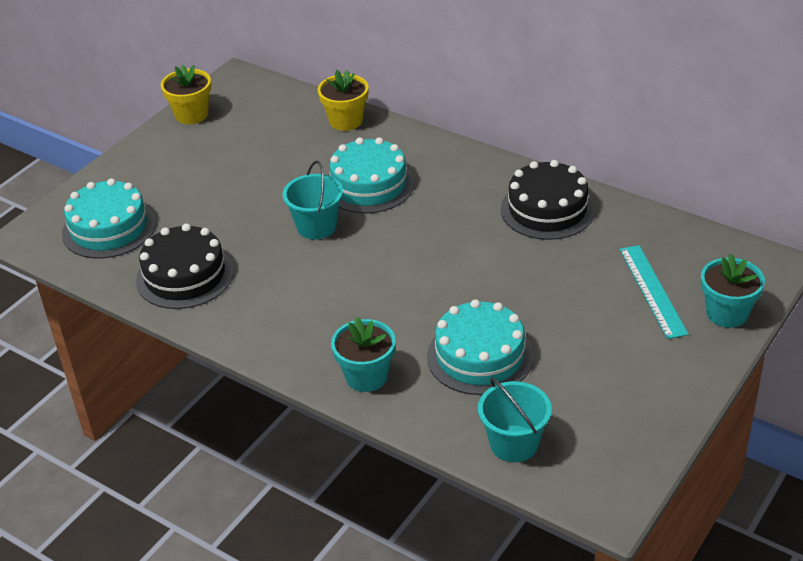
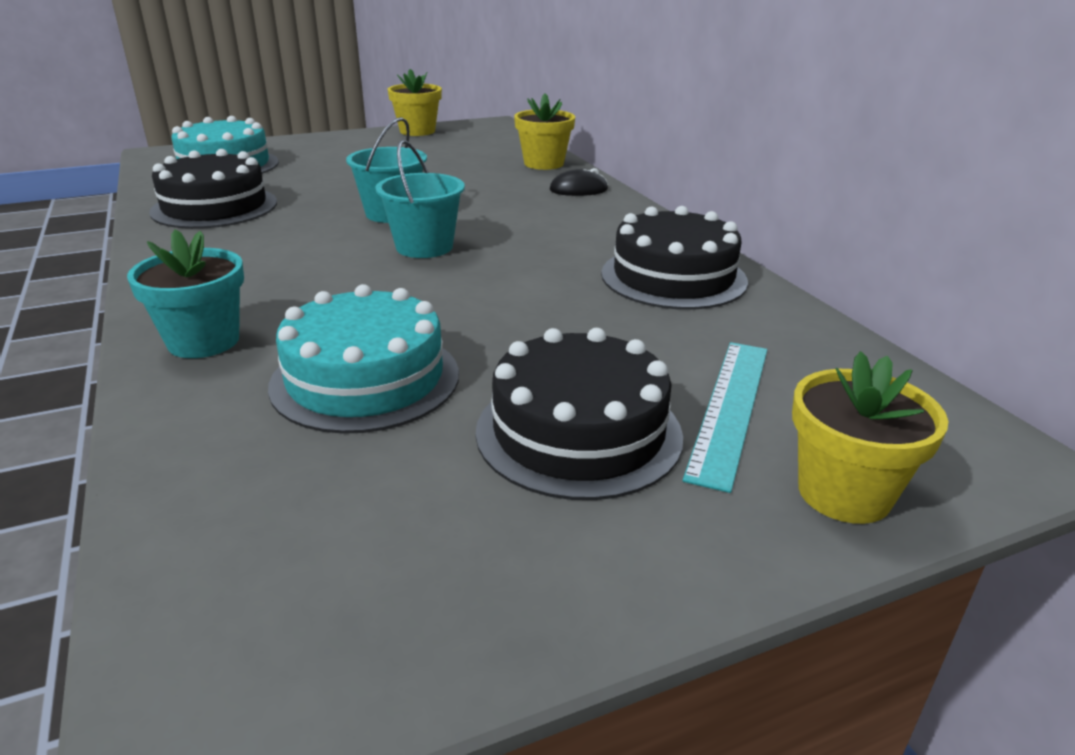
camera: 30 degrees right, 10 degrees down
turquoise cake [328,137,415,213] -> none
turquoise bucket [478,378,552,462] -> turquoise bucket moved to [375,140,465,258]
turquoise flower pot [701,254,765,328] -> yellow flower pot [792,351,948,524]
none -> black cake [476,328,683,500]
none -> black mouse [550,168,608,196]

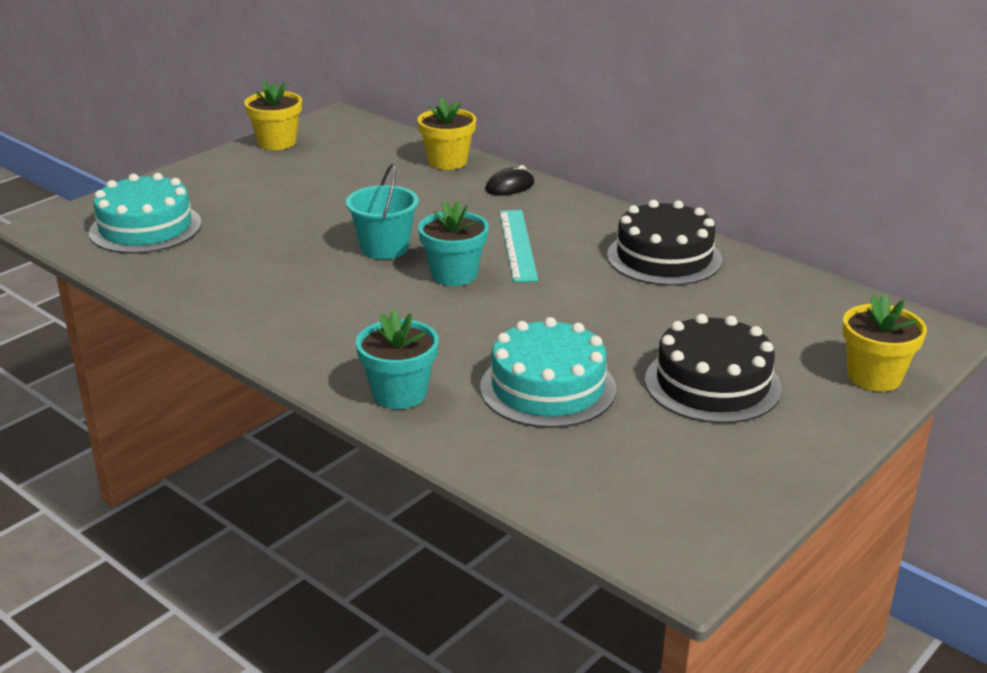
camera: 25 degrees left, 0 degrees up
black cake [149,149,277,229] -> none
turquoise bucket [375,140,465,258] -> turquoise flower pot [418,201,489,286]
turquoise ruler [683,342,767,493] -> turquoise ruler moved to [499,210,538,282]

